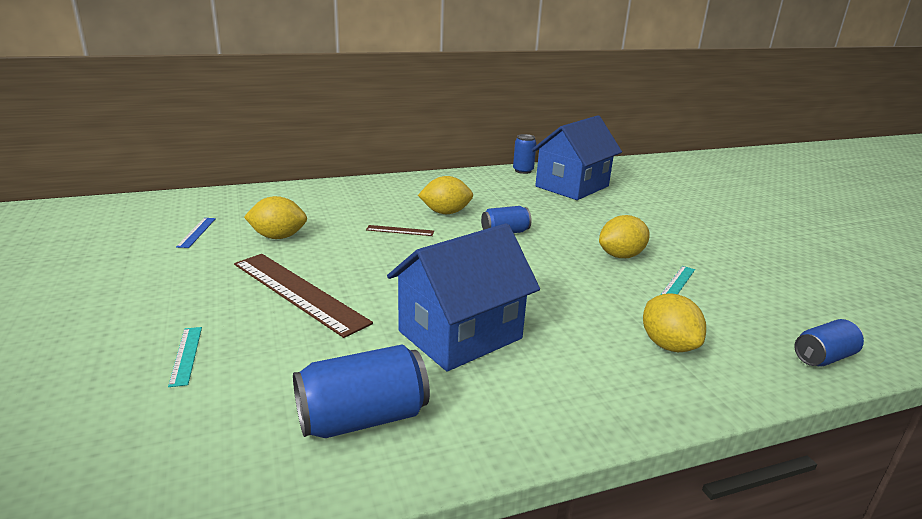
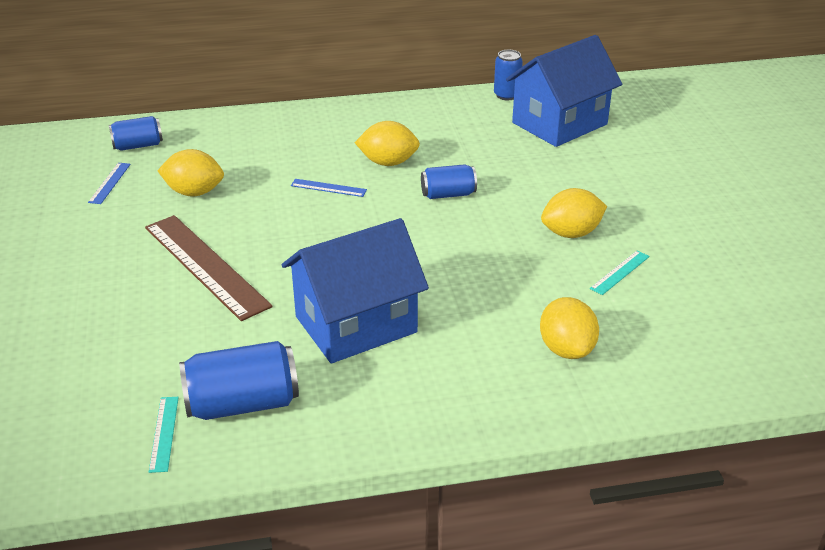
camera: 10 degrees right, 10 degrees up
turquoise ruler [168,327,202,387] -> turquoise ruler moved to [149,397,179,473]
brown ruler [366,225,434,236] -> blue ruler [291,179,367,197]
blue can [794,319,864,366] -> blue can moved to [109,116,163,151]

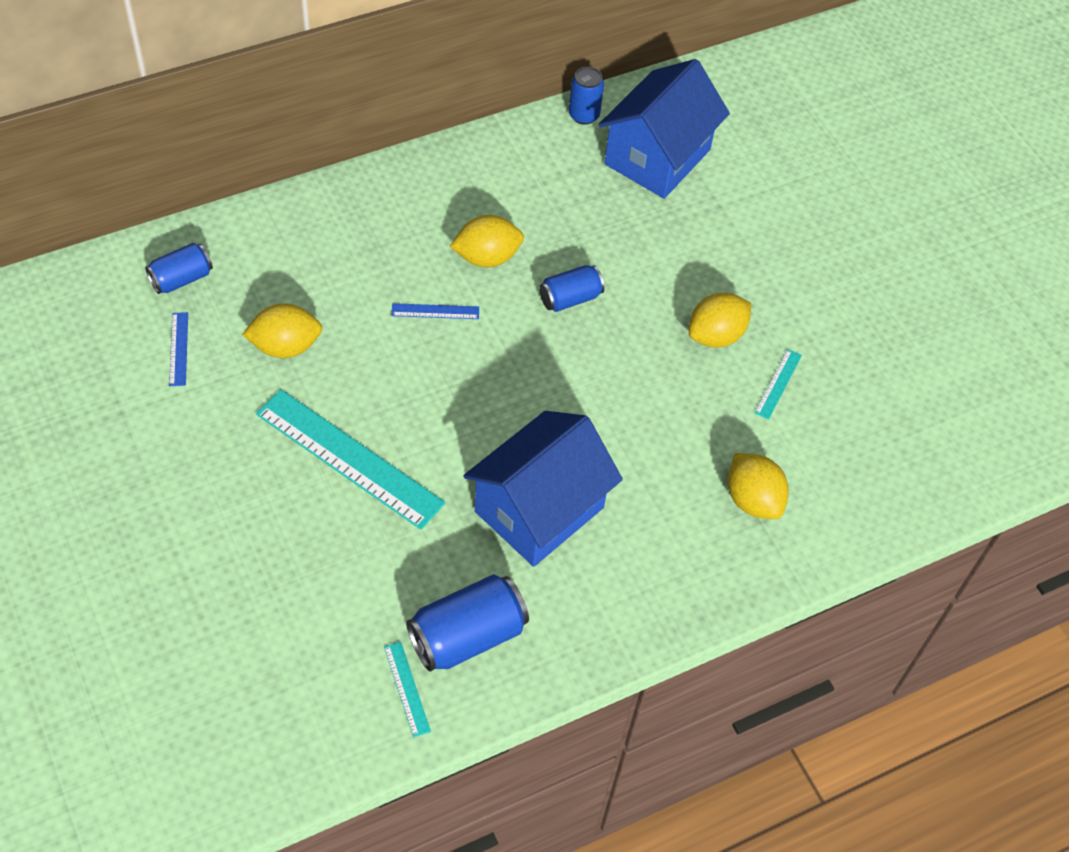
camera: 20 degrees left, 20 degrees up
brown ruler [145,215,273,321] -> turquoise ruler [256,389,445,530]

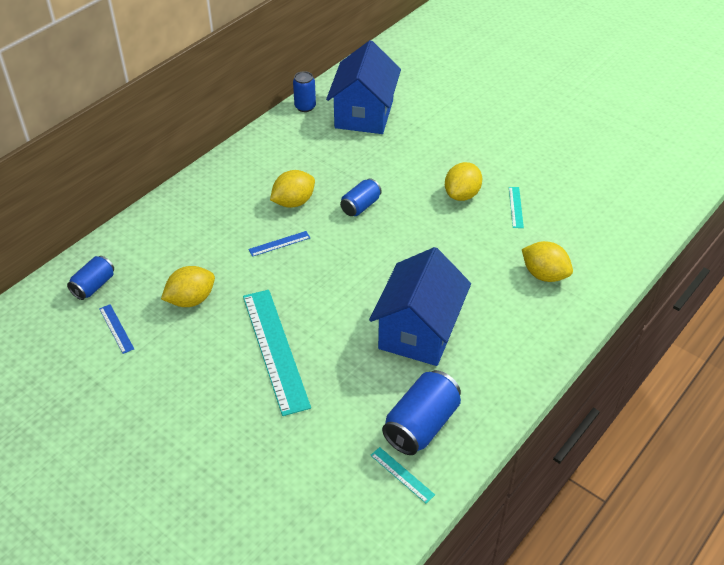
camera: 20 degrees left, 10 degrees down
turquoise ruler [256,389,445,530] -> turquoise ruler turned 60 degrees clockwise [243,290,311,416]

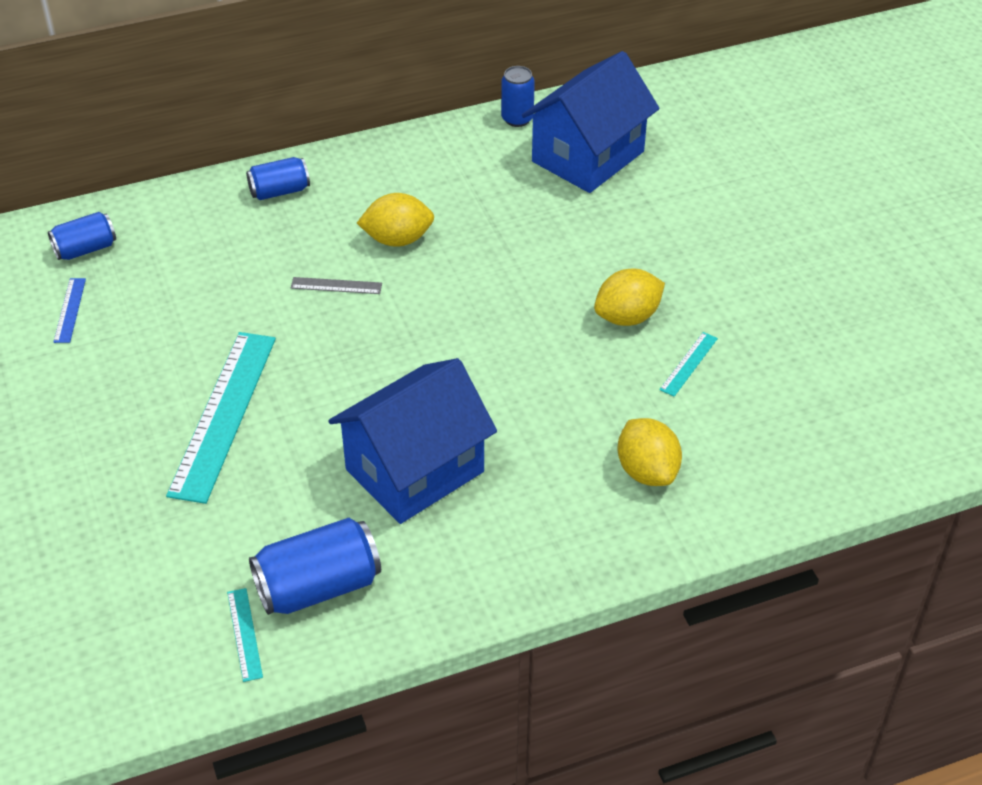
camera: 30 degrees right, 0 degrees up
yellow lemon [161,266,215,307] -> none
blue ruler [248,231,310,257] -> grey ruler [291,277,382,294]
blue can [340,178,382,216] -> blue can moved to [246,157,310,200]

